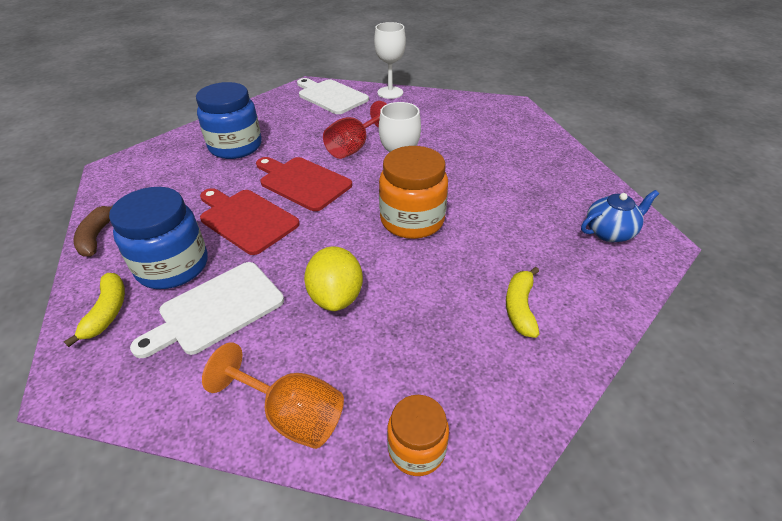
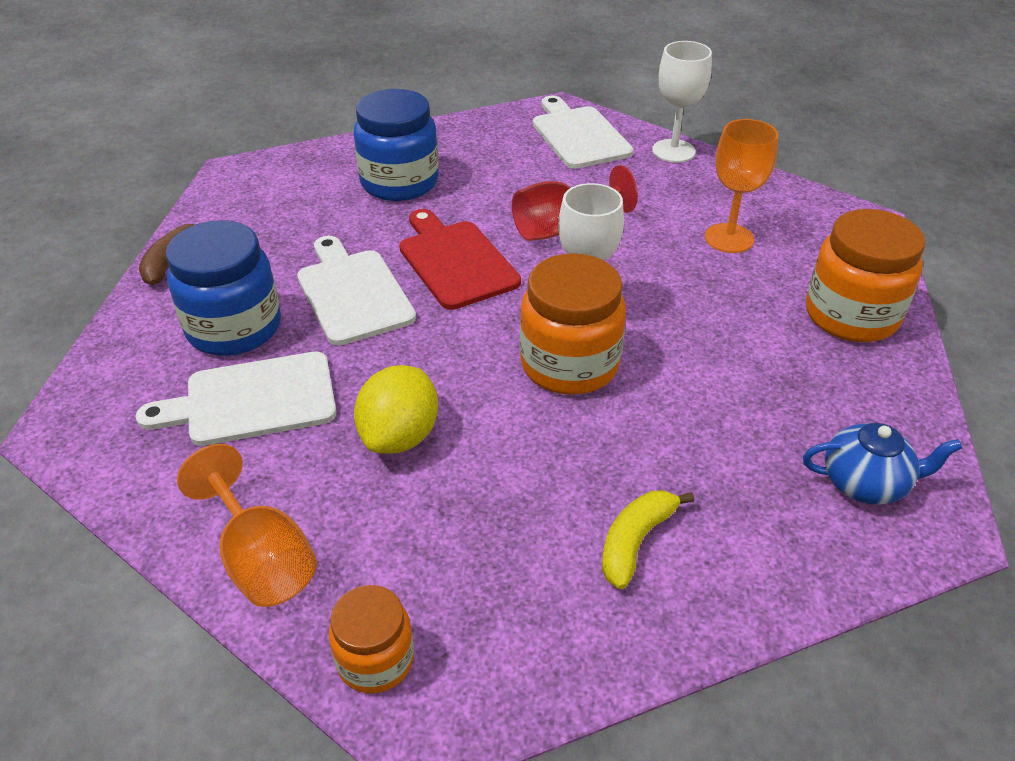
camera: 25 degrees right, 0 degrees up
yellow banana [64,273,125,347] -> none
red cutting board [200,188,300,255] -> white cutting board [297,236,416,345]
none -> orange goblet [705,119,779,253]
none -> orange jar [806,209,925,342]

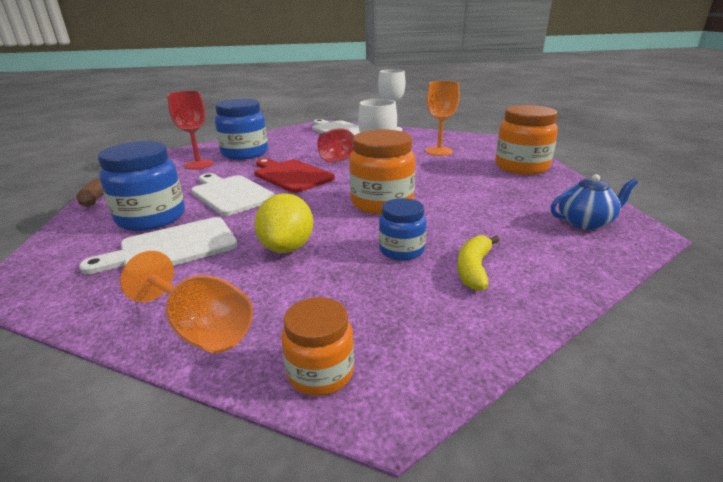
camera: 15 degrees left, 15 degrees down
none -> red goblet [167,91,214,170]
none -> blue jar [379,198,427,261]

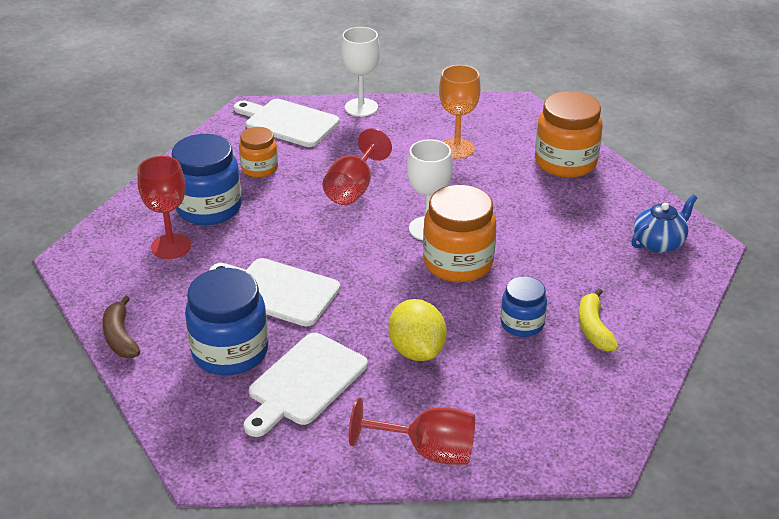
camera: 25 degrees left, 10 degrees up
orange goblet [120,251,253,353] -> red goblet [349,398,475,465]
red cutting board [254,158,335,193] -> none
orange jar [281,297,354,396] -> orange jar moved to [239,127,278,178]

